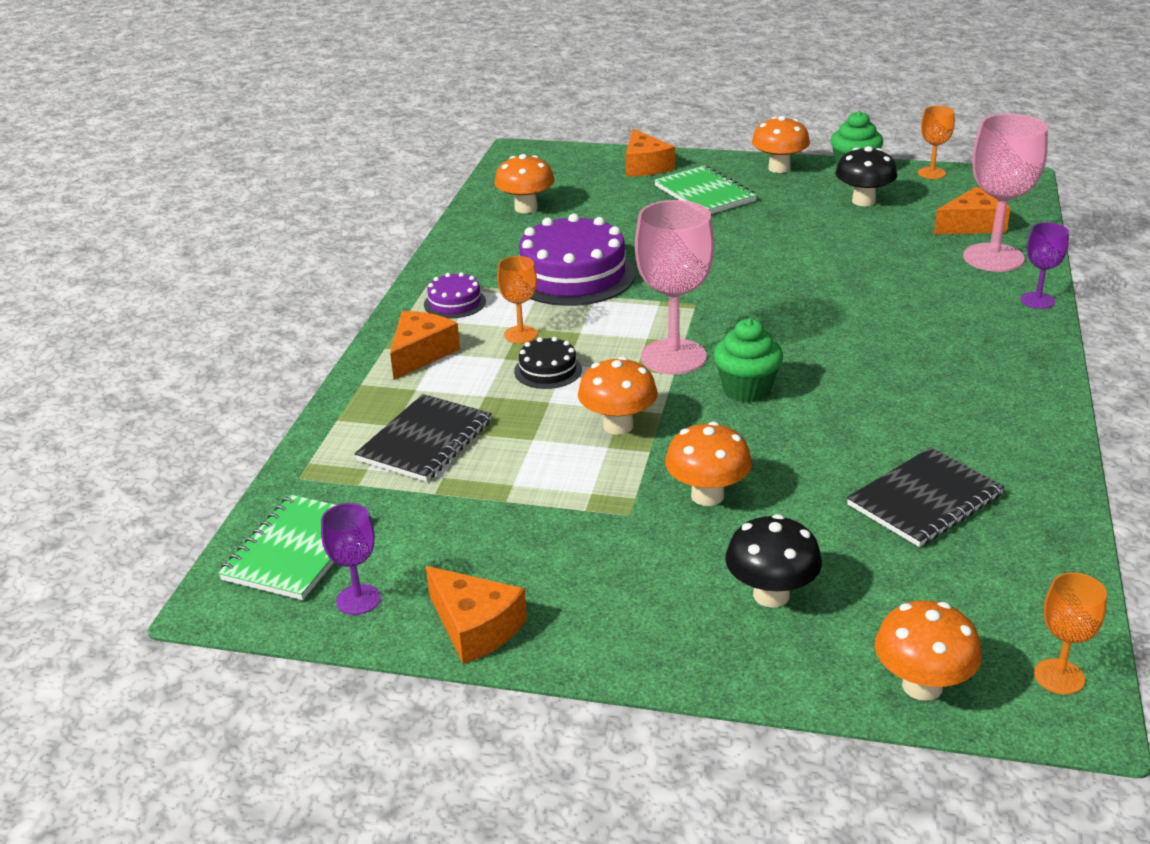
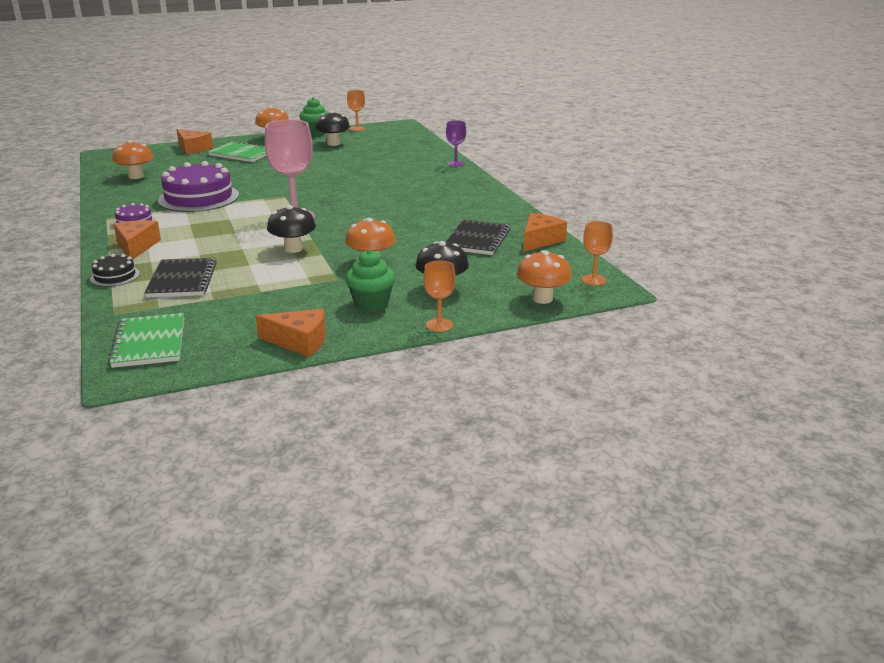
camera: 35 degrees left, 5 degrees down
purple goblet [321,503,381,615] -> none
orange goblet [497,256,538,343] -> orange goblet moved to [423,261,456,332]
black cake [514,337,582,389] -> black cake moved to [90,254,140,287]
orange mushroom [578,356,658,435] -> black mushroom [267,205,316,253]
green cupcake [713,318,783,403] -> green cupcake moved to [345,250,395,311]
orange cheese [934,187,1011,234] -> orange cheese moved to [523,213,567,252]
pink goblet [963,114,1048,272] -> none

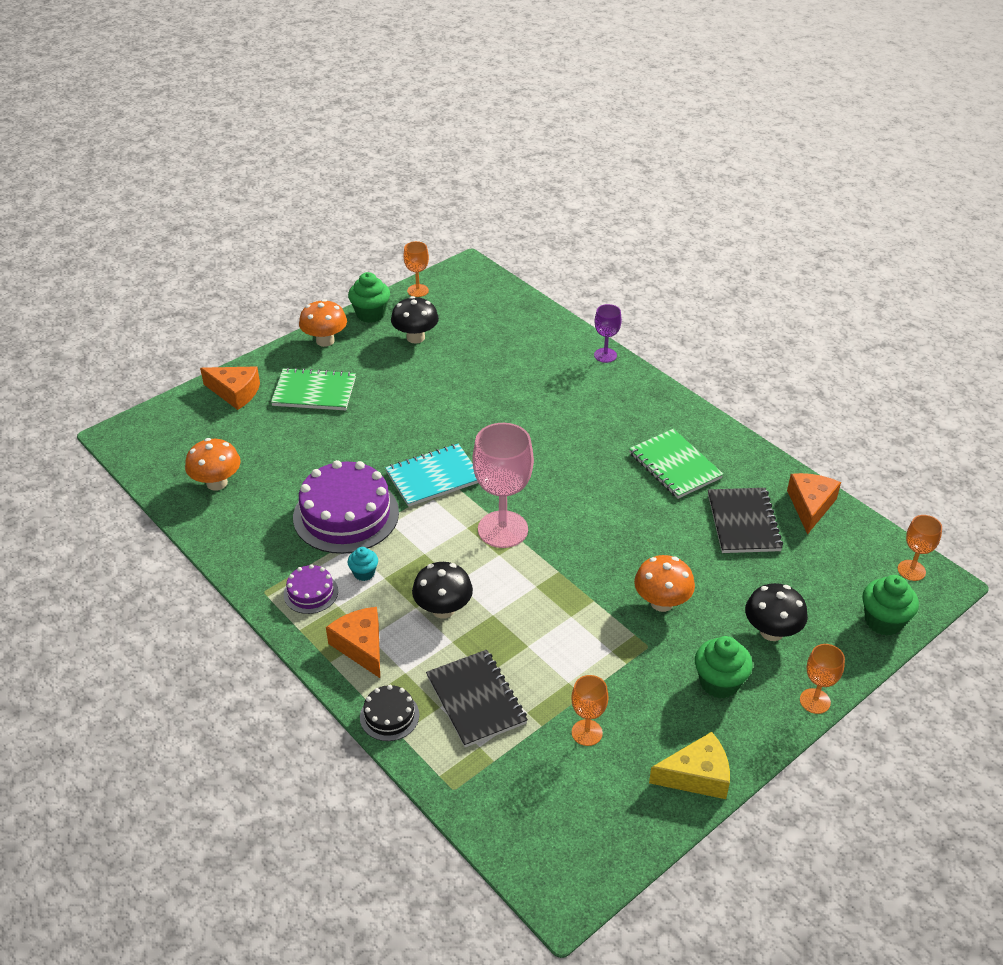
camera: 20 degrees left, 15 degrees up
green notebook [108,313,184,368] -> green notebook moved to [629,429,724,499]
orange cheese [256,309,326,357] -> yellow cheese [649,732,730,799]
black mushroom [267,205,316,253] -> black mushroom moved to [412,562,473,619]
orange mushroom [517,250,572,304] -> green cupcake [862,575,919,636]
none -> turquoise cupcake [347,547,378,581]
none -> turquoise notebook [385,444,478,507]
none -> orange goblet [571,675,608,746]

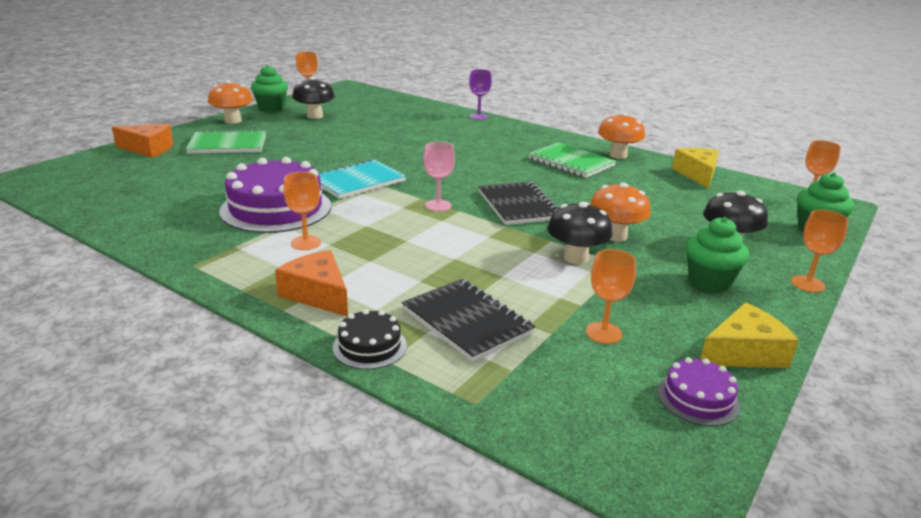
camera: 15 degrees left, 15 degrees down
orange mushroom [185,438,241,490] -> orange mushroom moved to [598,112,645,159]
purple cake [284,564,338,614] -> purple cake moved to [657,357,740,426]
turquoise cupcake [347,547,378,581] -> orange goblet [283,172,321,250]
black mushroom [412,562,473,619] -> black mushroom moved to [547,202,613,264]
pink goblet [473,423,534,548] -> pink goblet [424,142,455,211], size x0.53
black notebook [708,488,783,553] -> black notebook moved to [478,181,558,225]
orange cheese [787,473,841,535] -> yellow cheese [672,148,719,189]

